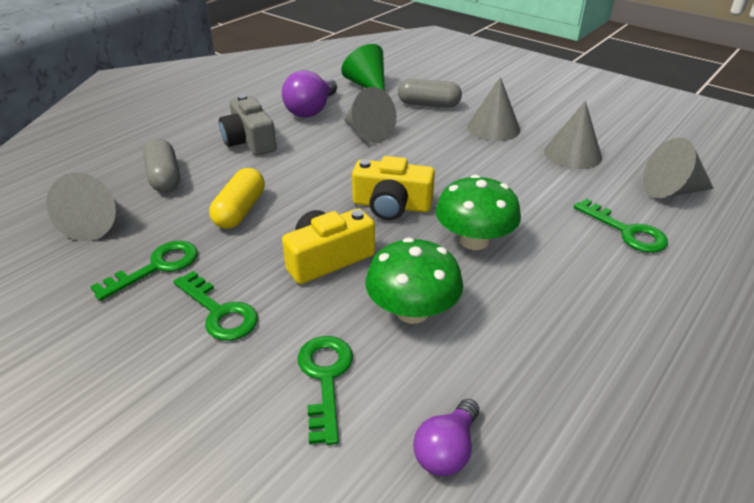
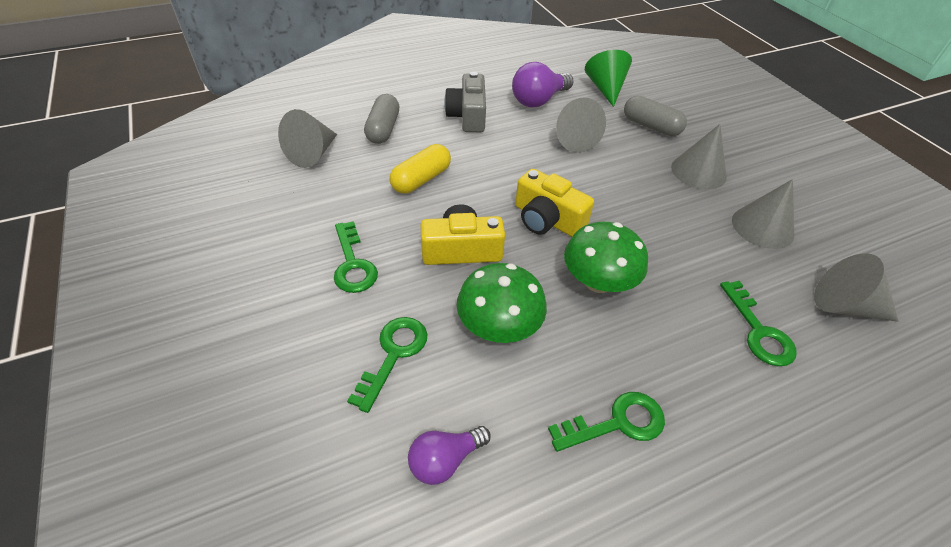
camera: 25 degrees right, 10 degrees up
green key [90,241,198,301] -> green key moved to [548,392,665,452]

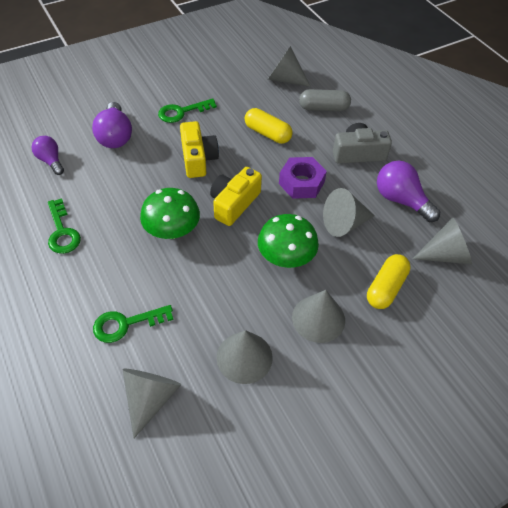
camera: 85 degrees right, 5 degrees up
green key [347,317,427,413] -> purple light bulb [92,102,132,148]
green mushroom [457,263,547,343] -> green mushroom moved to [258,214,319,268]
green cone [585,50,632,107] -> grey cone [412,218,472,264]
grey capsule [624,96,687,136] -> yellow capsule [367,254,411,309]
none -> purple nut [279,157,327,199]

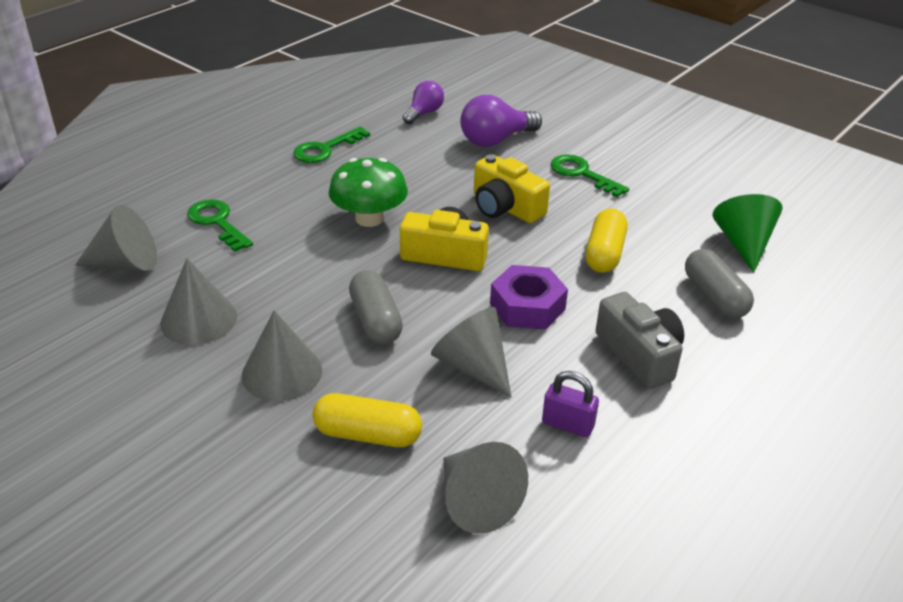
camera: 70 degrees right, 15 degrees down
yellow camera [180,121,219,178] -> yellow camera turned 75 degrees clockwise [474,154,550,223]
green mushroom [258,214,319,268] -> grey capsule [349,270,403,344]
grey cone [268,46,311,87] -> green cone [713,194,783,273]
purple light bulb [377,161,440,222] -> purple padlock [542,371,599,437]

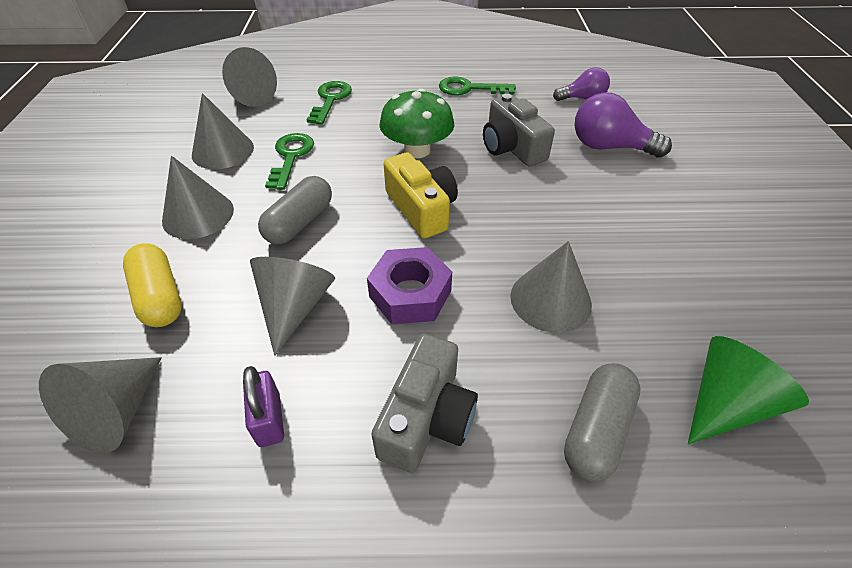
camera: 50 degrees right, 10 degrees up
yellow camera [474,154,550,223] -> none
green key [551,155,629,197] -> green key moved to [265,133,314,190]
yellow capsule [585,208,628,273] -> grey cone [510,241,592,333]
none -> grey camera [483,94,555,166]

